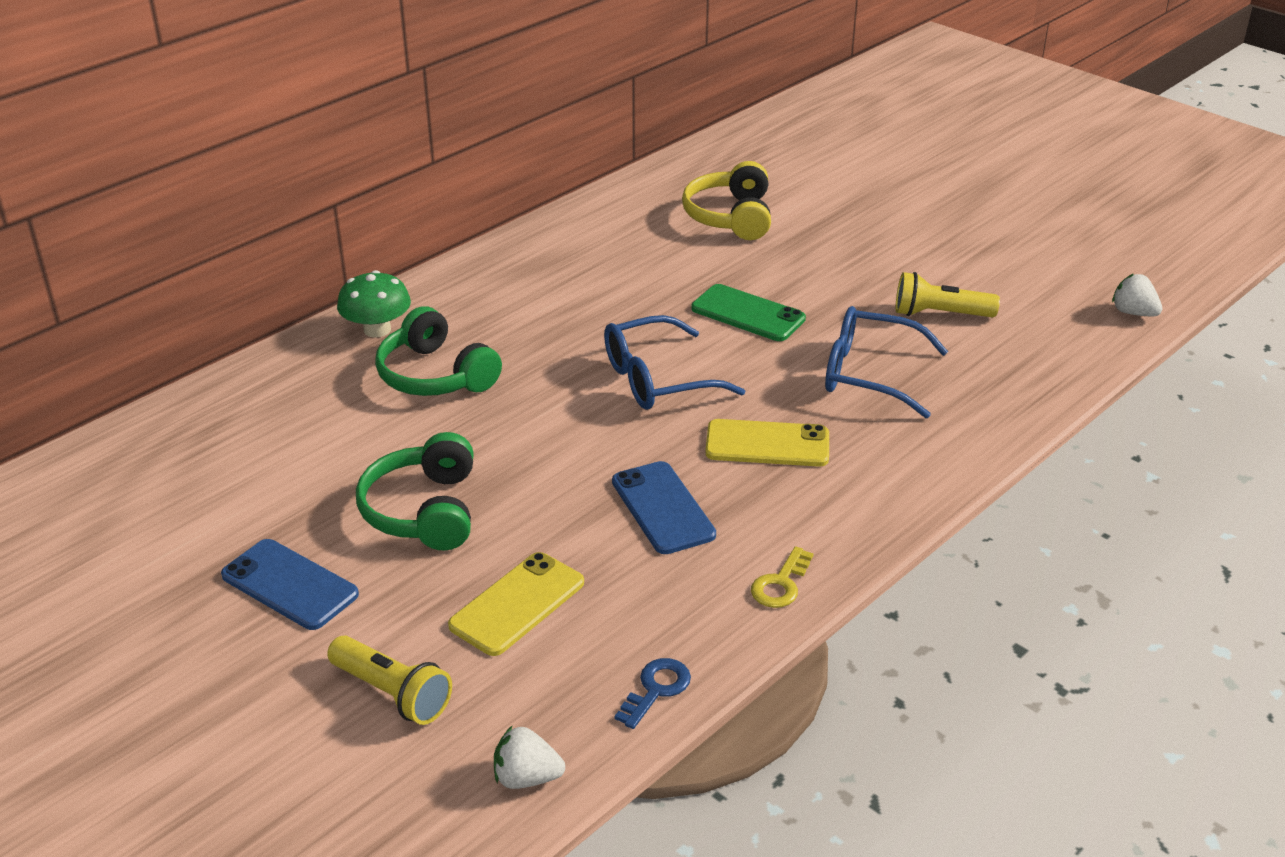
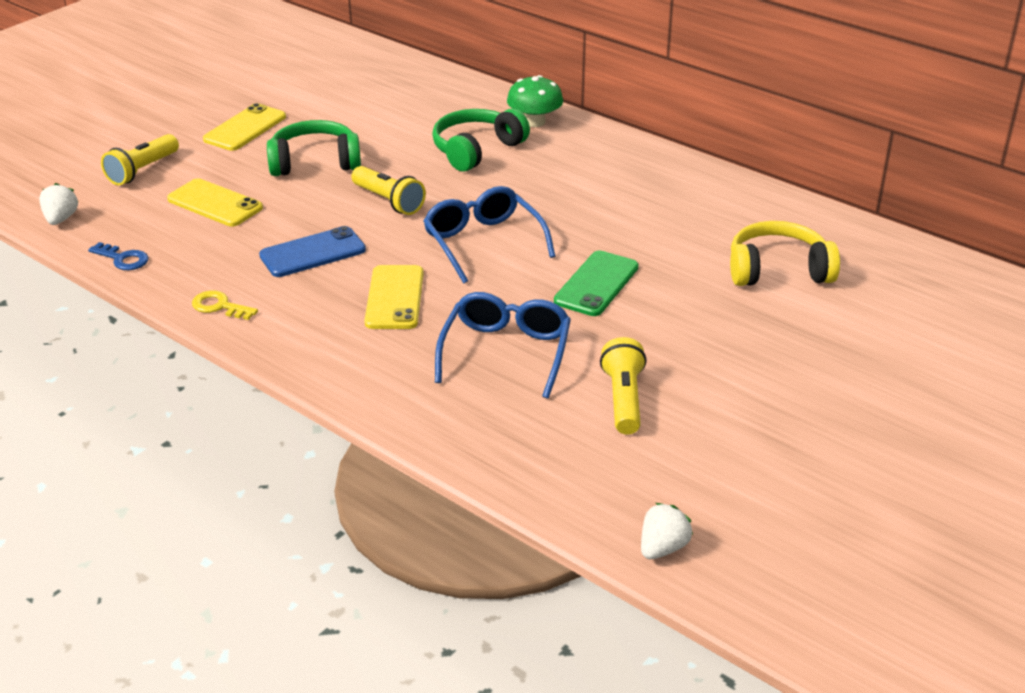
camera: 85 degrees right, 0 degrees up
blue phone [221,539,359,630] -> yellow phone [203,103,286,151]
none -> yellow flashlight [351,166,426,215]

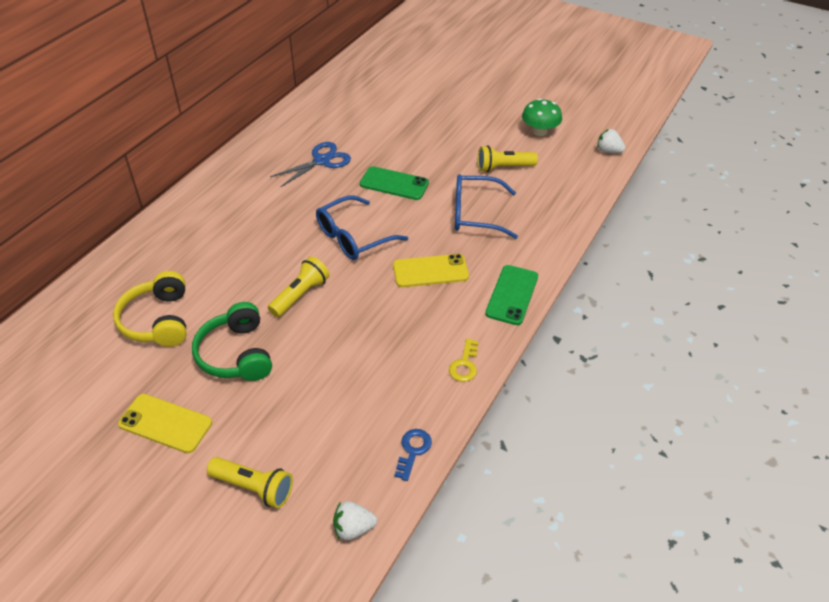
camera: 100 degrees left, 10 degrees up
yellow phone [167,179,263,226] -> none
blue phone [259,226,366,277] -> none
green headphones [432,109,530,171] -> none
green mushroom [507,75,563,127] -> green mushroom moved to [522,98,562,136]
yellow headphones [730,221,840,286] -> yellow headphones moved to [113,271,187,347]
none -> blue scissors [270,142,351,187]
none -> green phone [485,265,538,325]

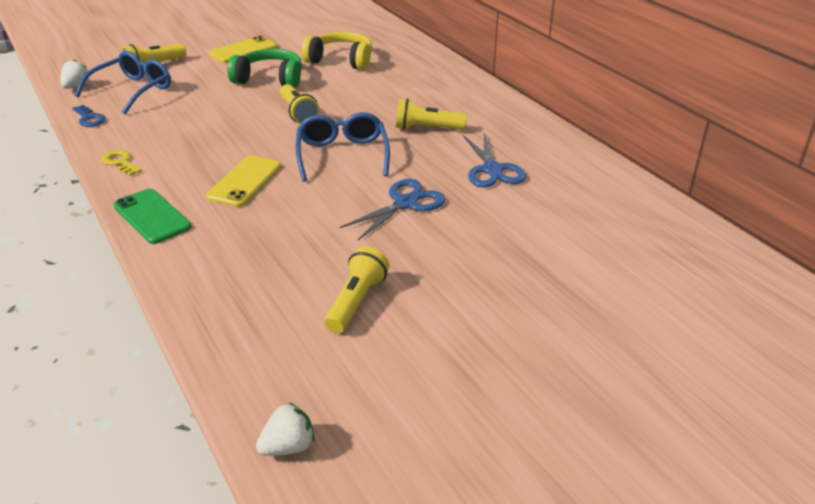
camera: 120 degrees right, 10 degrees down
green phone [360,166,429,200] -> blue scissors [339,179,445,240]
blue glasses [455,174,518,239] -> blue glasses moved to [75,51,171,115]
green mushroom [522,98,562,136] -> none
none -> yellow flashlight [396,98,467,130]

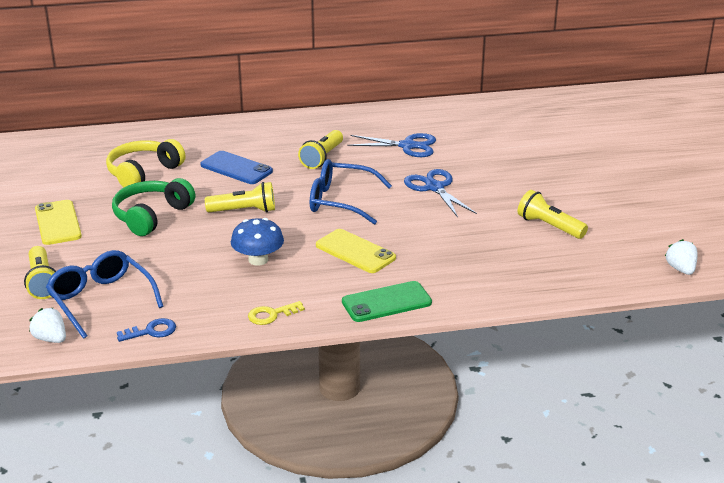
camera: 70 degrees left, 5 degrees down
none -> blue phone [200,151,273,184]
none -> blue mushroom [231,218,284,266]

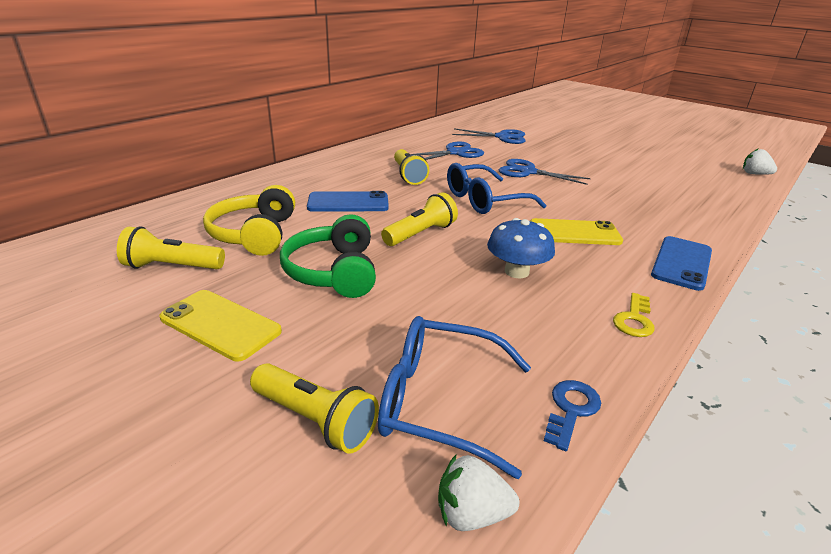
camera: 40 degrees left, 0 degrees up
green phone [342,281,432,322] -> blue phone [651,236,712,291]
yellow flashlight [518,190,588,239] -> yellow flashlight moved to [117,226,225,269]
none -> blue scissors [452,128,526,144]

